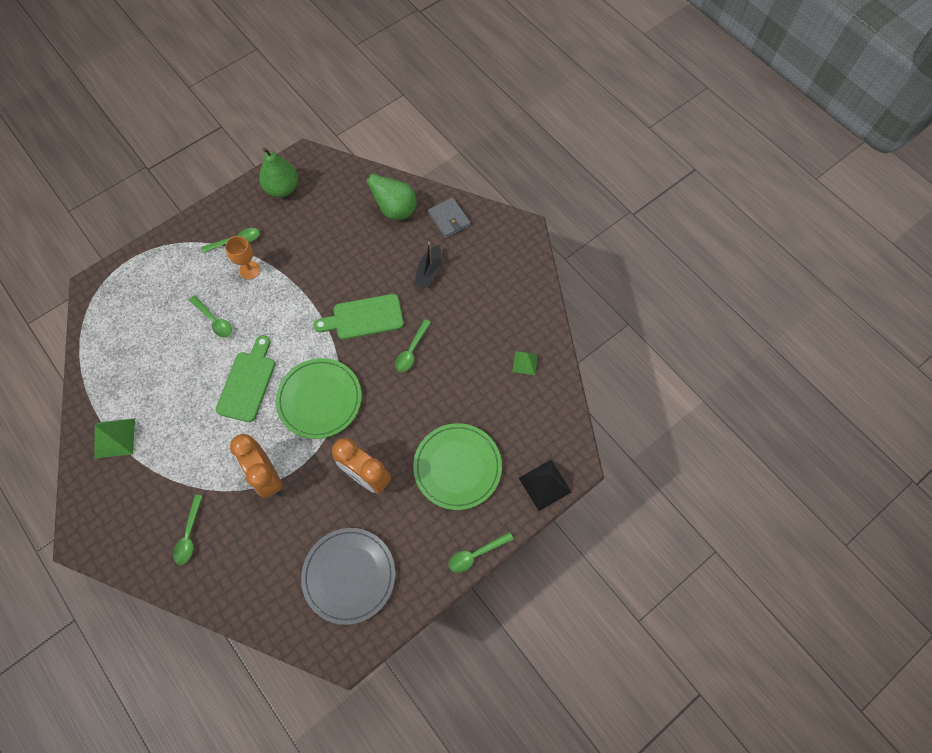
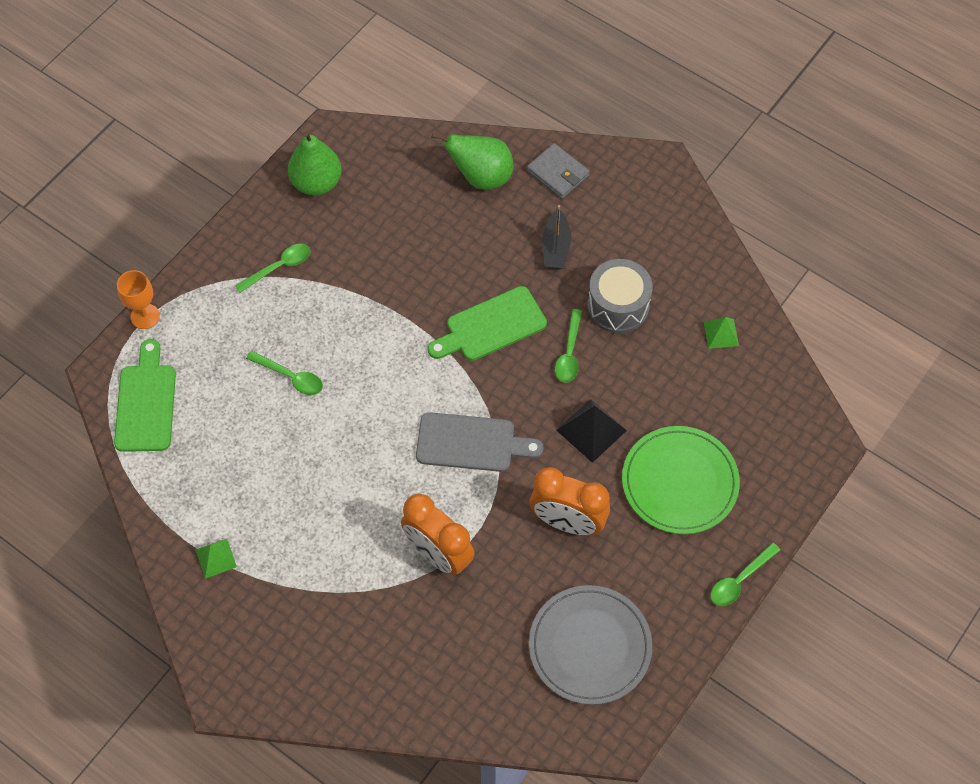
camera: 15 degrees left, 5 degrees down
green pyramid [94,418,135,458] -> green pyramid [196,539,237,579], size x0.63
green spoon [173,495,203,565] -> none
green cutting board [216,335,275,422] -> green cutting board moved to [114,339,176,452]
orange goblet [225,236,260,279] -> orange goblet moved to [117,270,160,329]
green plate [276,358,362,439] -> grey cutting board [416,412,543,472]
black pyramid [519,460,571,511] -> black pyramid moved to [556,399,627,463]
none -> grey drum [587,259,653,334]

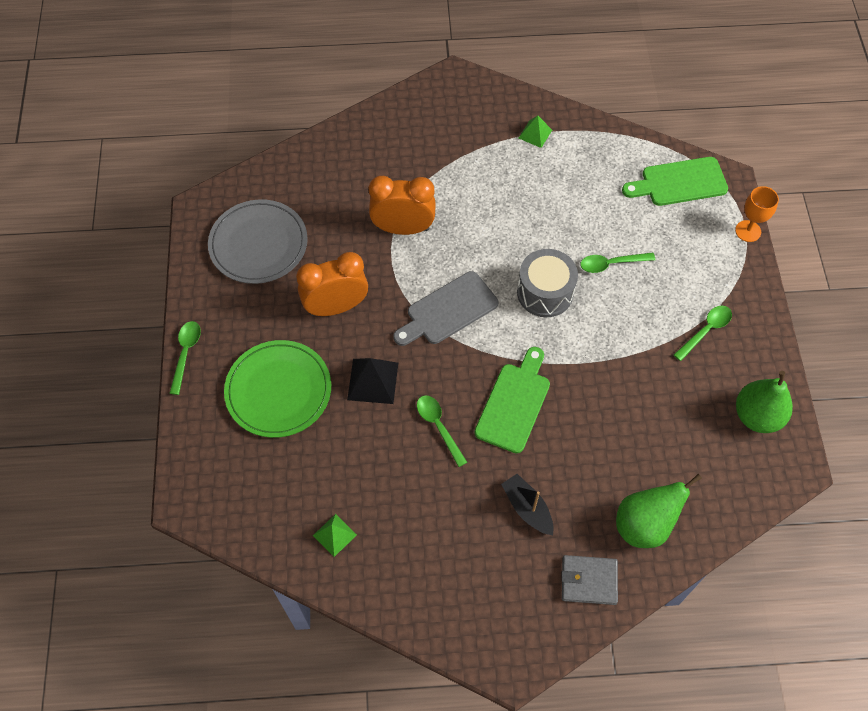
camera: 140 degrees right, 0 degrees up
green cutting board [114,339,176,452] -> green cutting board turned 120 degrees clockwise [622,157,728,206]
green spoon [235,244,311,293] -> green spoon turned 150 degrees counterclockwise [674,306,732,361]
grey drum [587,259,653,334] -> grey drum moved to [517,249,578,317]

